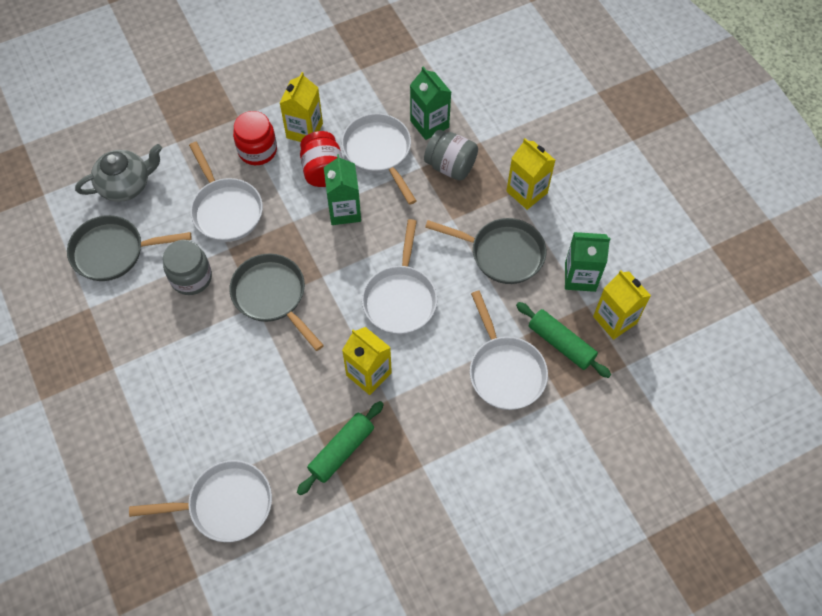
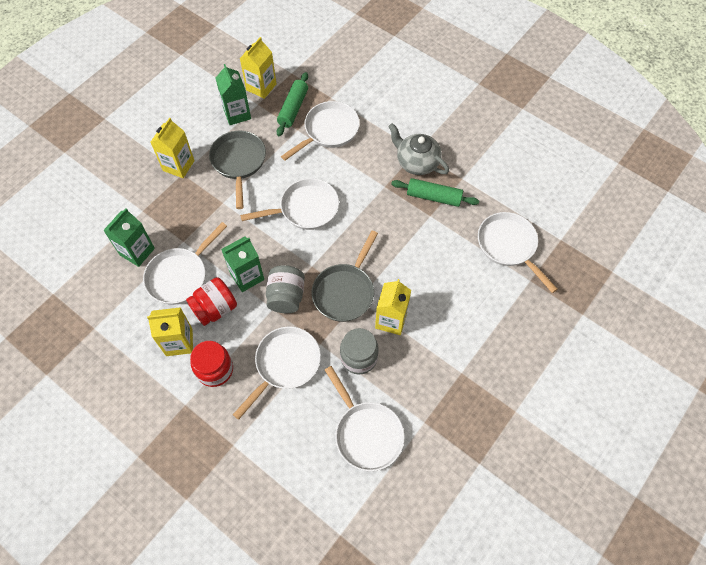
camera: 115 degrees left, 0 degrees up
grey pan [67,215,191,281] -> white pan [325,366,405,471]
grey teapot [75,144,162,202] -> grey teapot moved to [388,123,449,175]
yellow carton [342,327,392,395] -> yellow carton moved to [375,279,411,335]
grey jar [424,130,478,181] -> grey jar moved to [266,265,305,313]

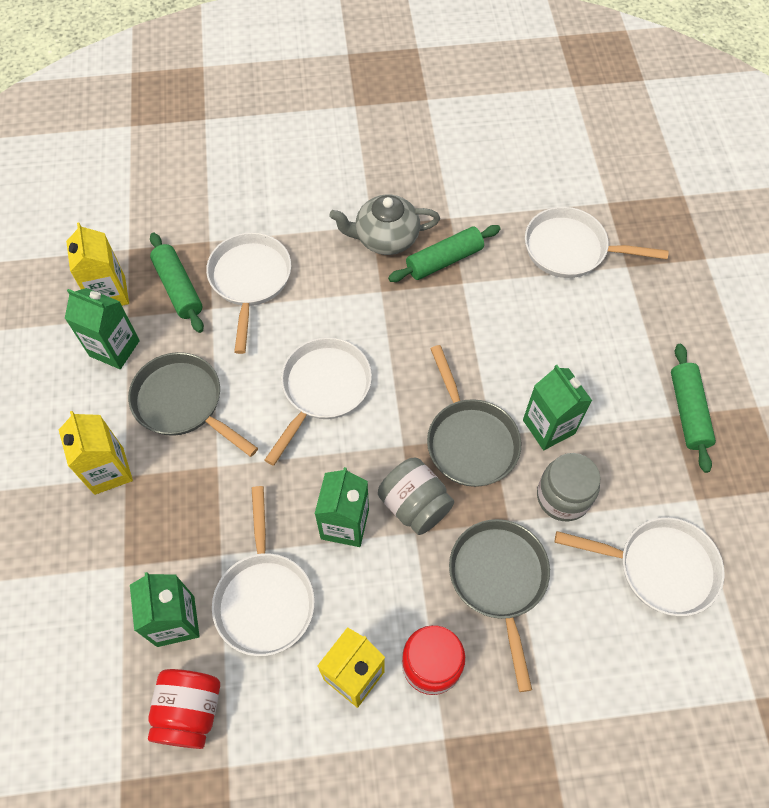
camera: 45 degrees left, 0 degrees up
red jar [186,277,237,326] -> red jar moved to [148,669,220,749]
white pan [233,327,321,420] -> grey pan [449,519,550,692]
yellow carton [375,279,411,335] -> green carton [523,365,592,450]
none -> green rolling pin [671,344,716,473]

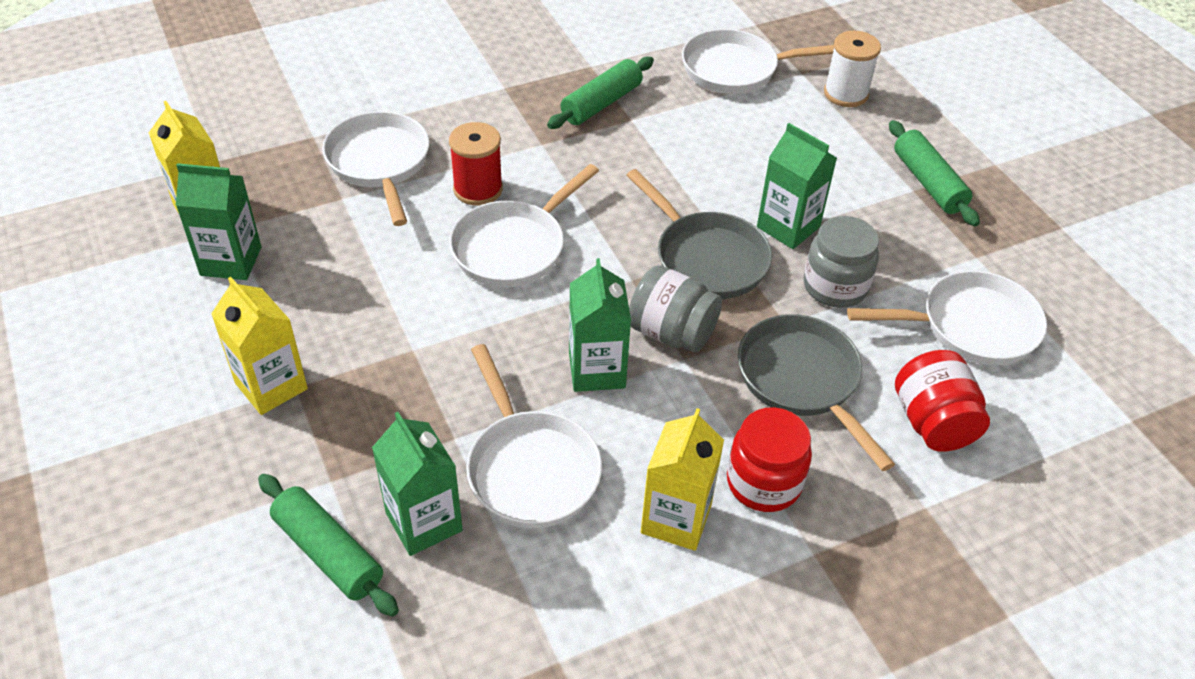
camera: 20 degrees left, 15 degrees down
grey pan [128,352,258,457] -> none
red jar [148,669,220,749] -> red jar moved to [895,350,990,452]
green rolling pin [150,232,204,333] -> green rolling pin moved to [258,474,399,617]
white pan [265,337,372,466] -> white pan turned 150 degrees counterclockwise [449,164,599,287]
grey teapot [329,195,440,255] -> none
none -> red spool [449,122,503,206]
none -> white spool [824,31,881,107]

